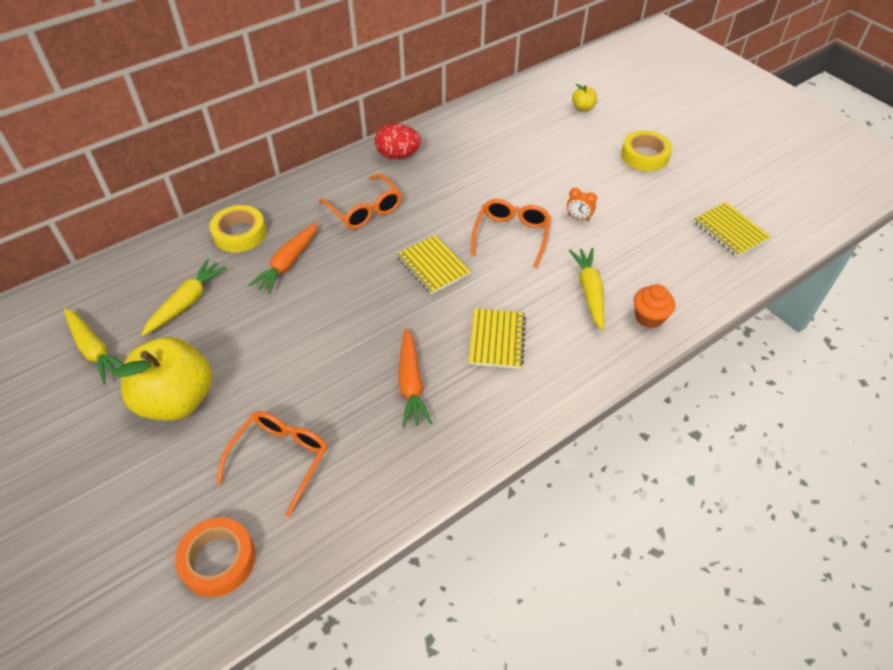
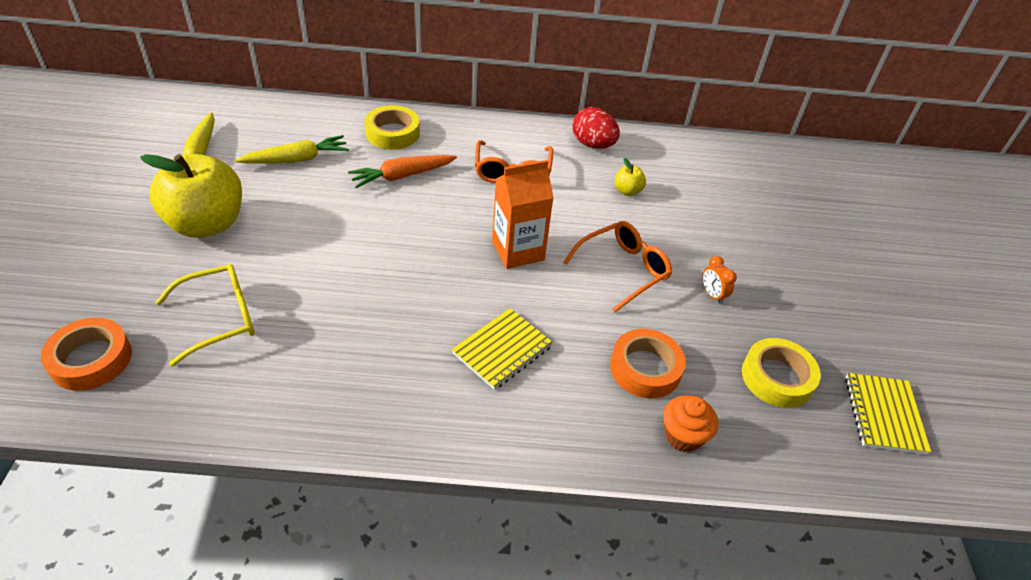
camera: 35 degrees right, 5 degrees down
orange glasses [216,411,327,517] -> yellow glasses [156,264,255,366]
yellow notebook [397,235,471,294] -> orange carton [492,160,554,269]
orange carrot [398,328,432,428] -> none
yellow carrot [569,248,604,330] -> orange tape [610,329,686,398]
yellow apple [572,84,597,111] -> yellow apple moved to [615,158,646,196]
yellow tape [621,130,672,171] -> yellow tape moved to [742,338,821,408]

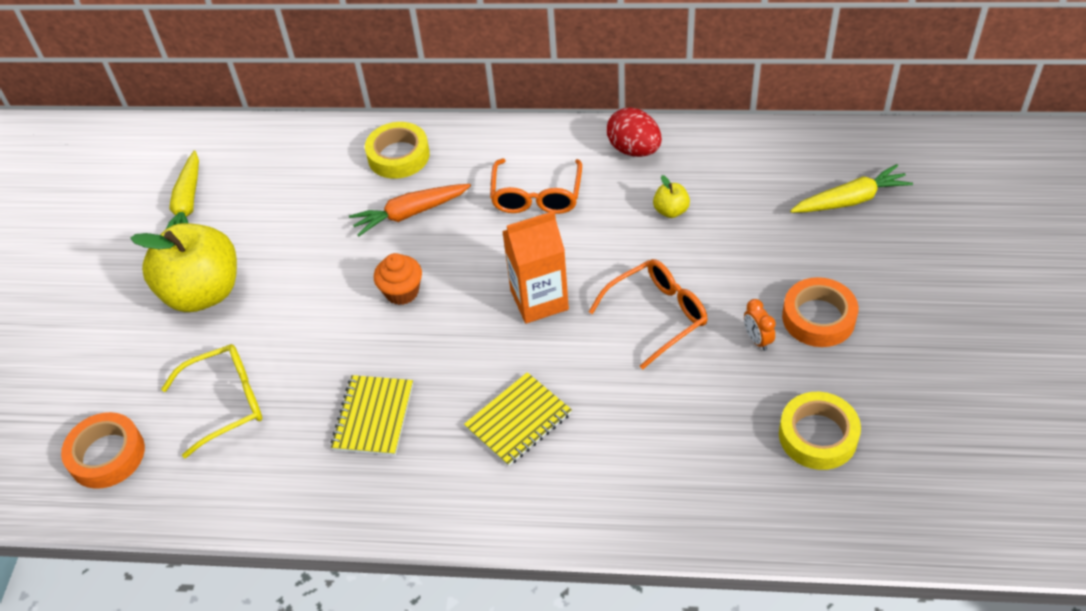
camera: 10 degrees right, 5 degrees up
yellow carrot [235,135,349,164] -> yellow carrot moved to [790,164,913,213]
orange tape [610,329,686,398] -> orange tape moved to [782,277,858,347]
orange cupcake [663,395,718,452] -> orange cupcake moved to [374,253,422,305]
yellow notebook [845,373,931,455] -> yellow notebook moved to [331,375,413,456]

